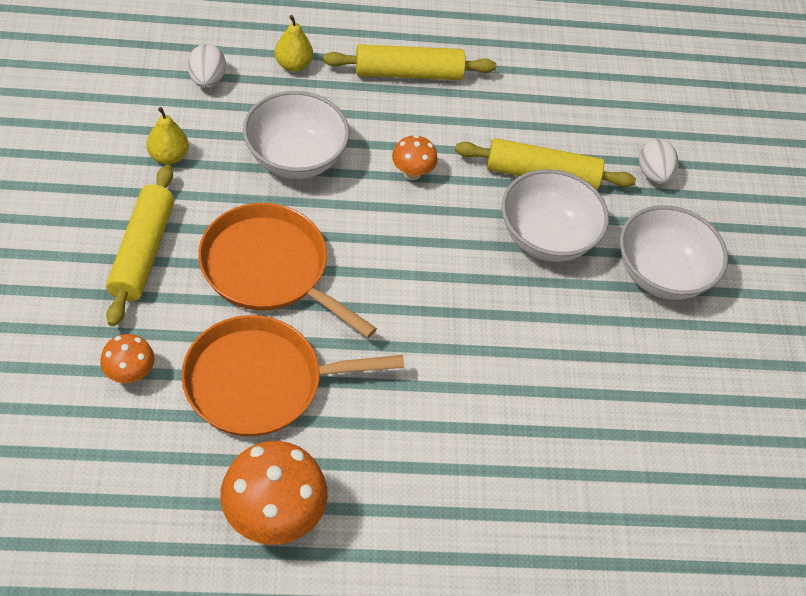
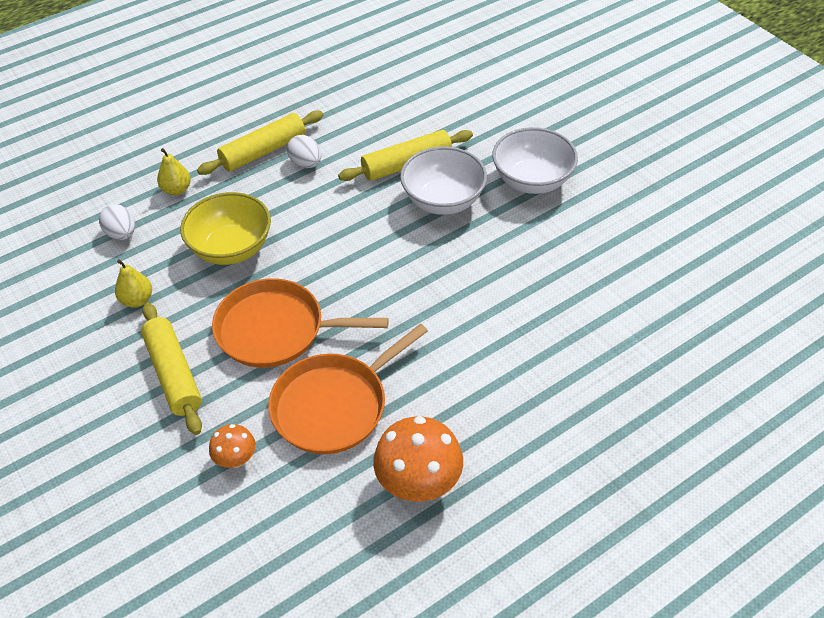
camera: 25 degrees left, 5 degrees down
white bowl [243,91,350,179] -> yellow bowl [180,192,271,265]
orange mushroom [392,135,438,180] -> none
white egg [639,139,678,184] -> white egg moved to [287,135,321,168]

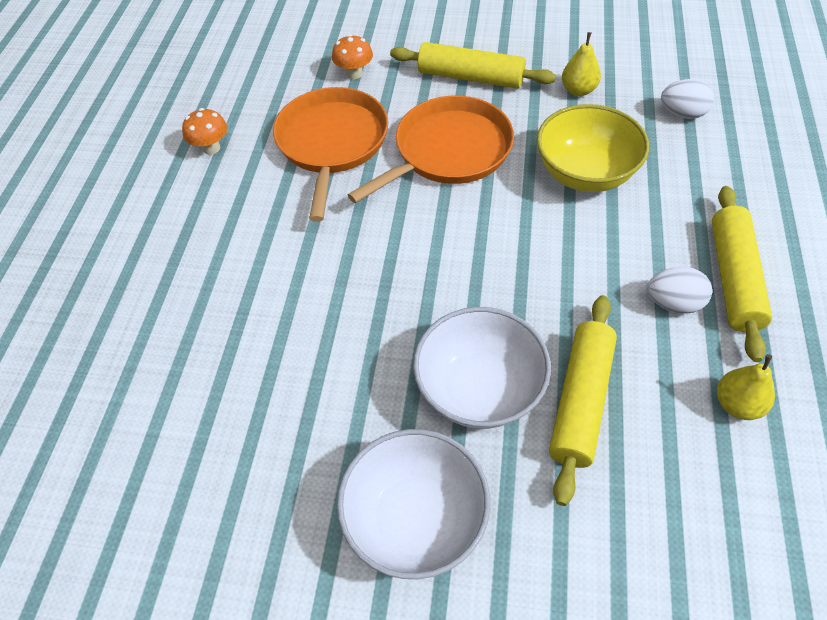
camera: 135 degrees right, 5 degrees up
yellow pear [157,148,191,195] -> yellow pear moved to [717,354,775,420]
orange mushroom [373,416,463,502] -> orange mushroom [182,108,227,154], size x0.54

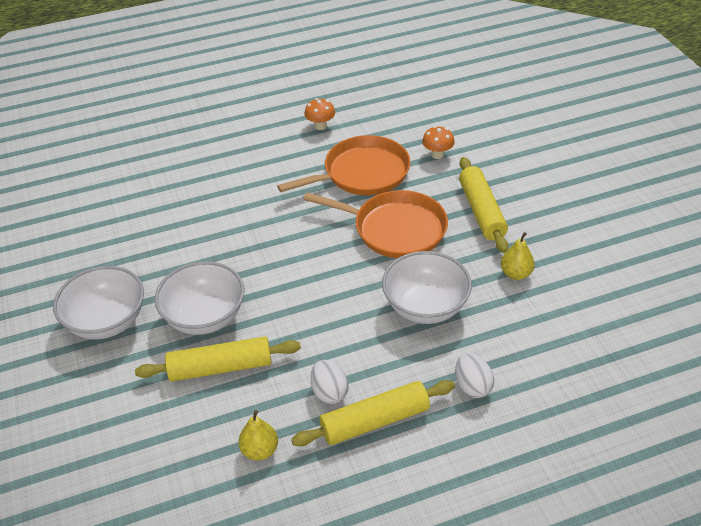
camera: 60 degrees right, 10 degrees down
yellow bowl [537,104,649,192] -> white bowl [382,251,472,324]
white egg [661,79,714,119] -> white egg moved to [455,353,494,398]

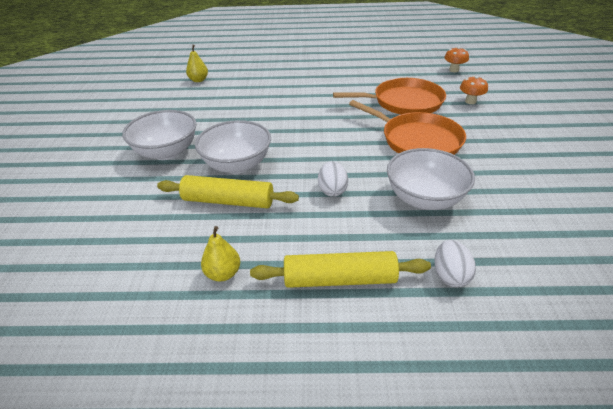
camera: 20 degrees right, 5 degrees down
orange mushroom [304,98,335,130] -> orange mushroom moved to [444,47,469,72]
white egg [311,360,349,404] -> white egg moved to [318,161,348,197]
yellow rolling pin [459,157,508,253] -> none
yellow pear [501,232,535,280] -> yellow pear moved to [186,45,208,82]

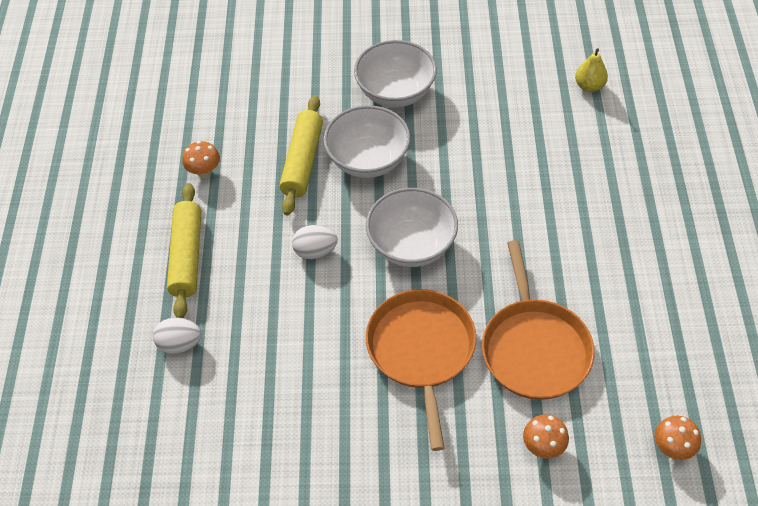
camera: 90 degrees right, 15 degrees up
yellow pear [201,226,240,281] -> orange mushroom [182,141,220,178]
orange pan [349,100,466,155] -> orange pan turned 135 degrees clockwise [366,289,476,451]
white bowl [387,148,475,210] -> white bowl moved to [366,188,458,267]

